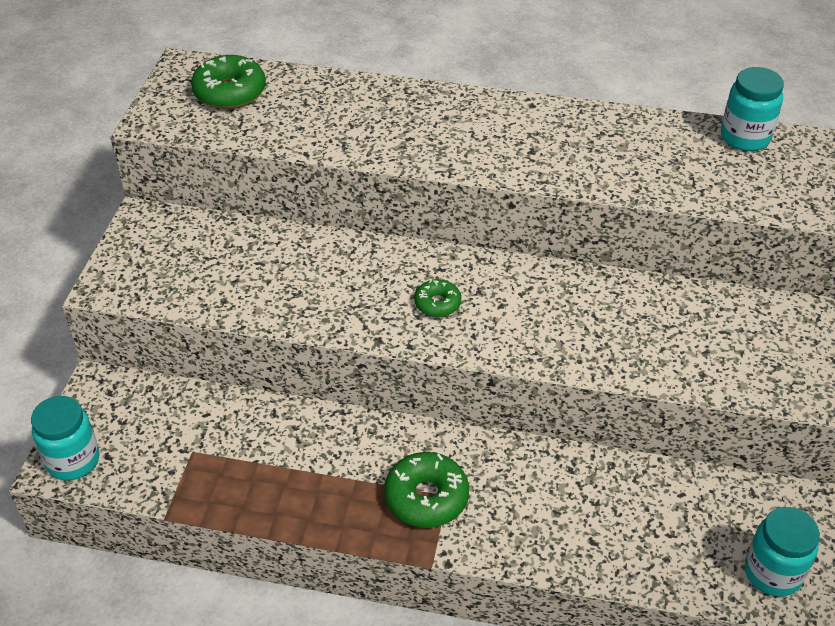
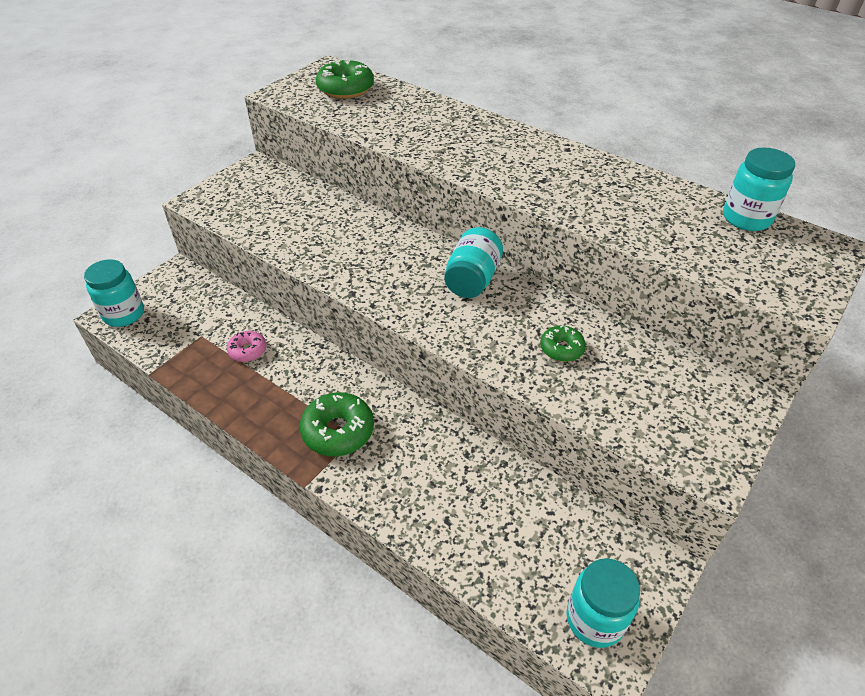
camera: 25 degrees right, 0 degrees up
green donut [414,279,461,317] -> green donut moved to [540,325,586,362]
none -> pink donut [227,331,266,362]
none -> turquoise jar [444,227,503,298]

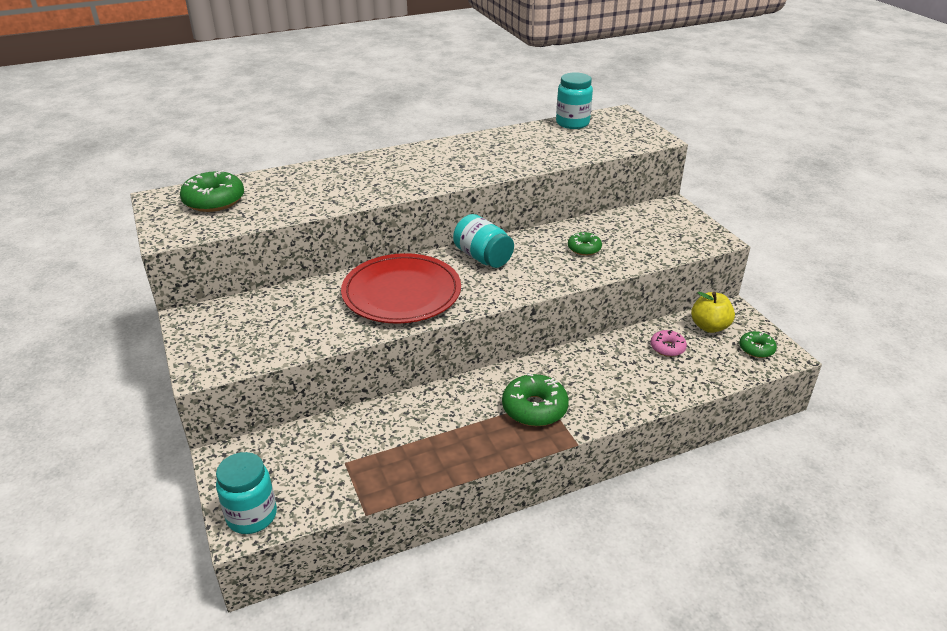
camera: 60 degrees left, 10 degrees down
pink donut [227,331,266,362] -> pink donut moved to [650,330,687,357]
turquoise jar [566,558,640,648] -> green donut [739,331,777,358]
none -> red plate [341,253,461,324]
none -> yellow apple [691,292,735,333]

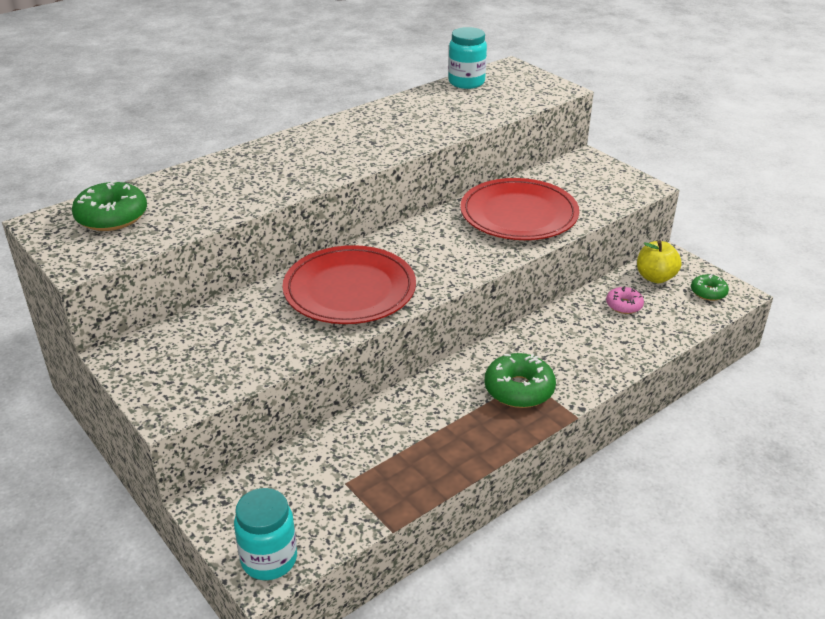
camera: 15 degrees left, 0 degrees up
turquoise jar [453,214,514,268] -> none
green donut [568,232,602,256] -> red plate [460,178,579,240]

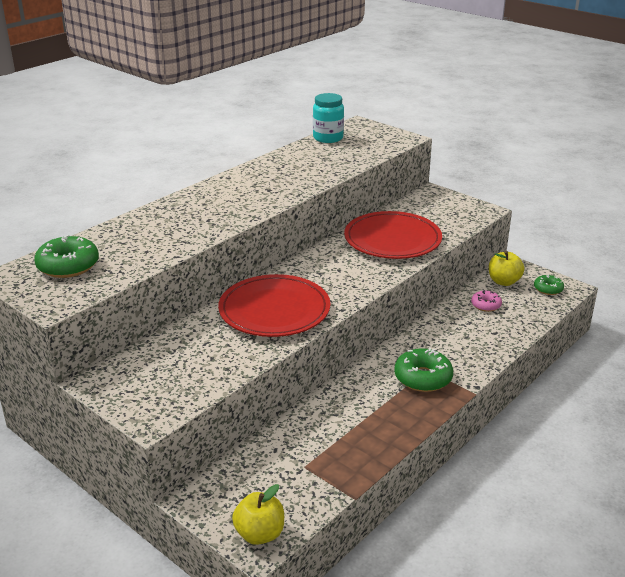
camera: 10 degrees left, 5 degrees down
turquoise jar [234,488,297,580] -> yellow apple [232,484,284,545]

